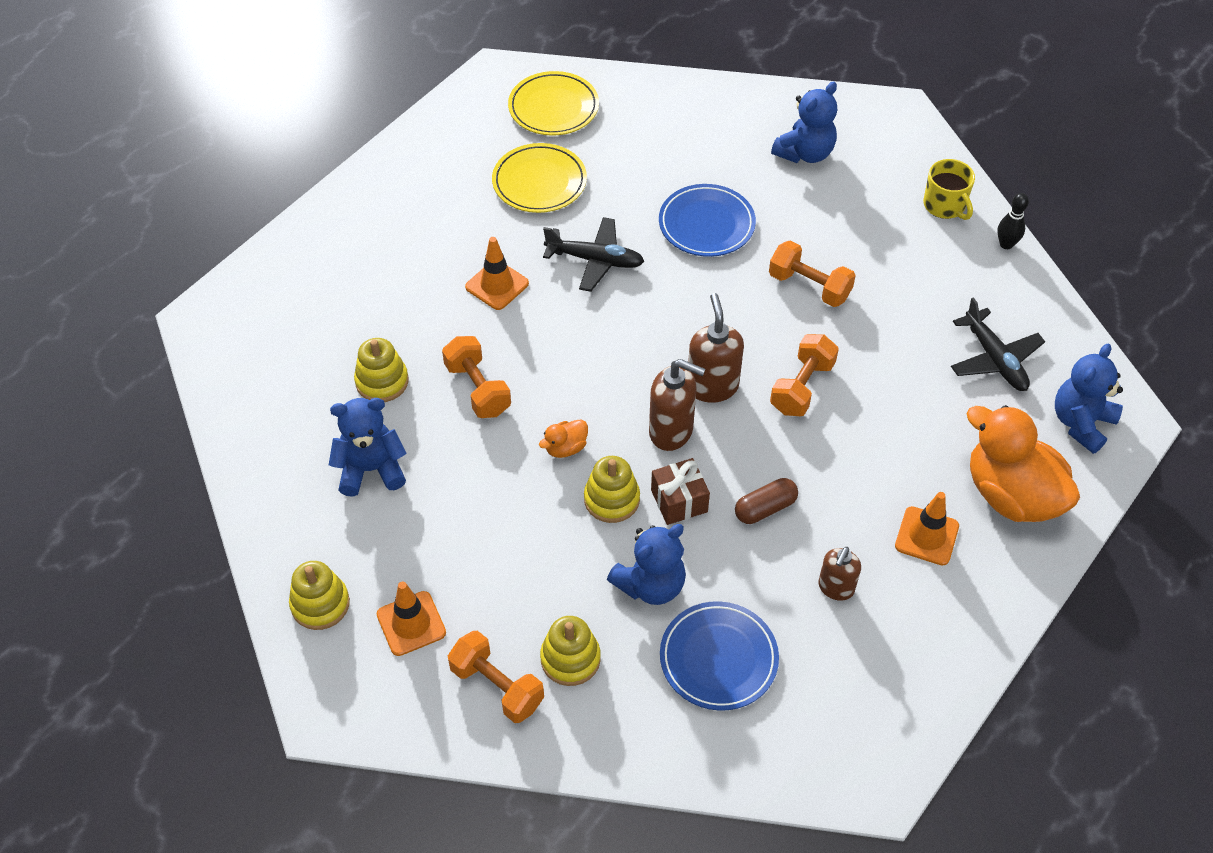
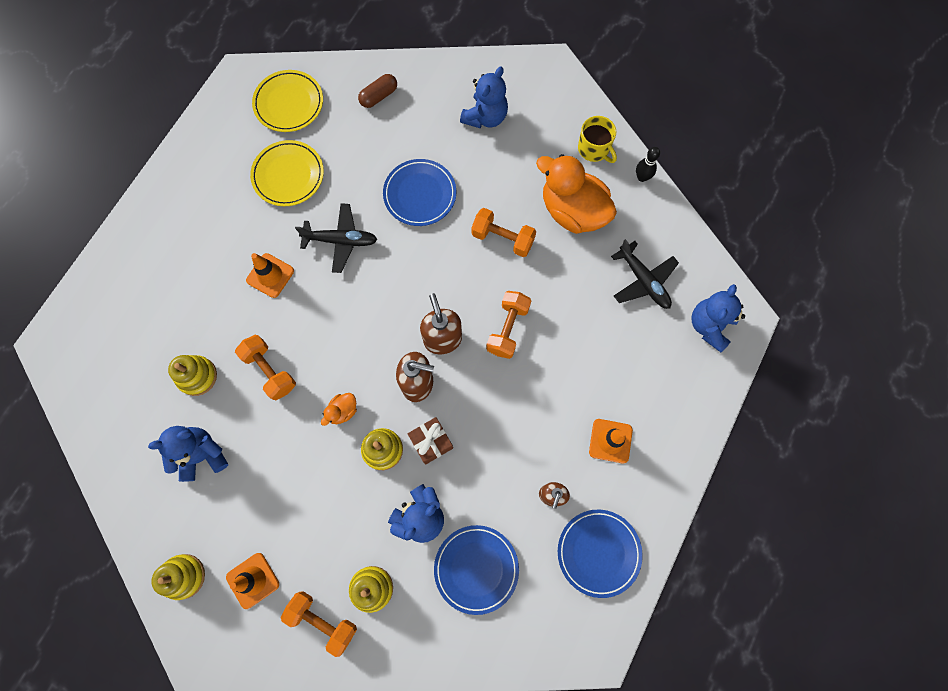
camera: 10 degrees left, 20 degrees up
brown capsule [735,478,798,524] -> brown capsule moved to [358,74,397,108]
orange duck [966,405,1080,522] -> orange duck moved to [536,154,617,234]
none -> blue plate [558,509,643,598]

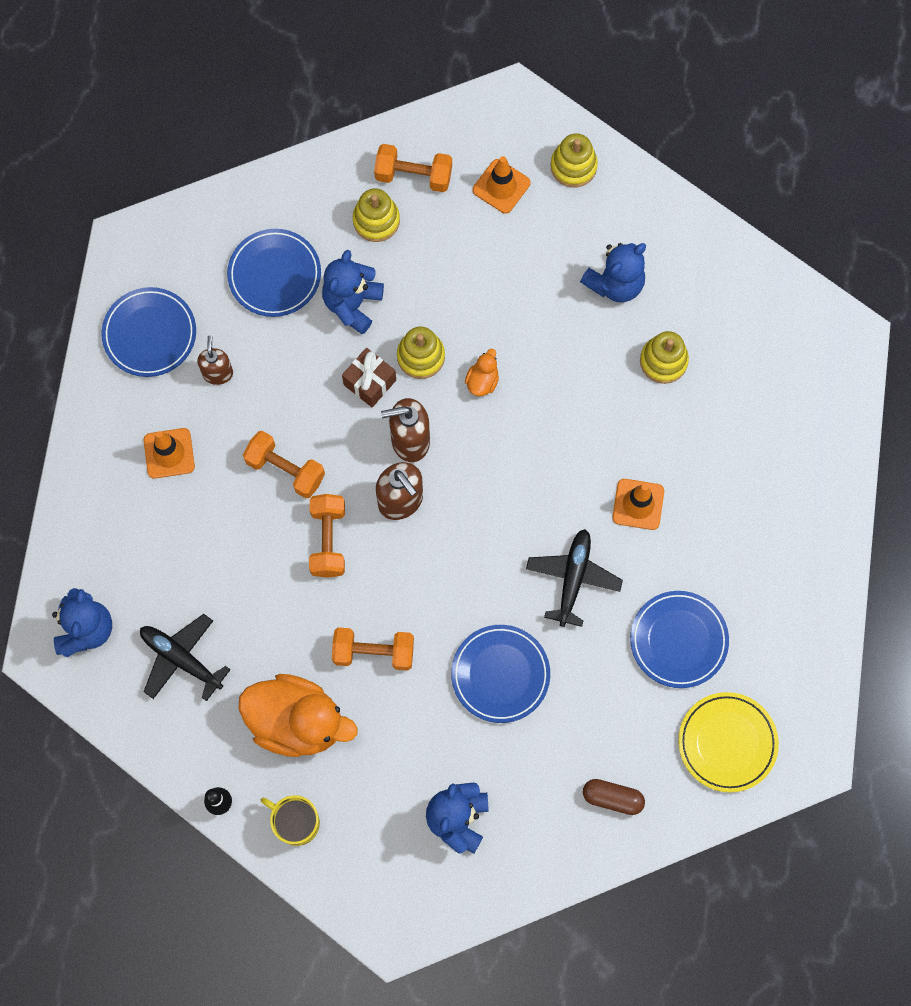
camera: 160 degrees right, 0 degrees up
orange dumbbell [235,335,296,400] -> orange dumbbell moved to [243,431,325,498]
yellow plate [250,140,324,206] -> blue plate [630,591,729,688]
black plane [295,203,378,273] -> black plane turned 120 degrees clockwise [526,529,623,627]
brown capsule [358,74,397,108] -> brown capsule turned 75 degrees clockwise [583,779,645,815]

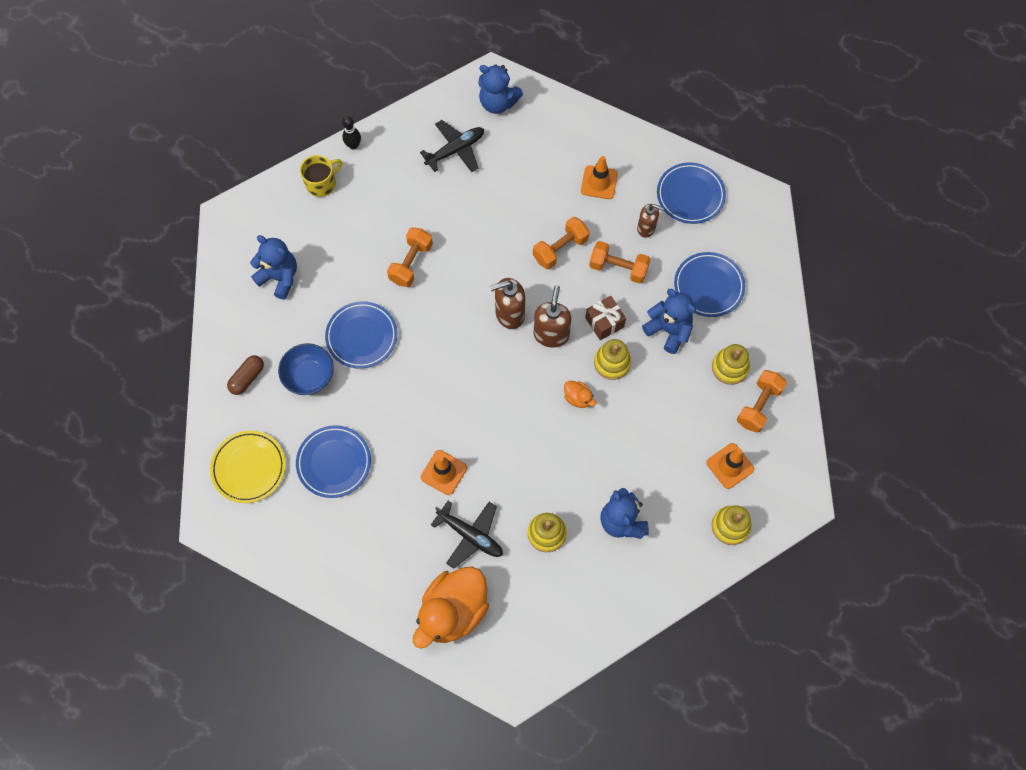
camera: 110 degrees right, 5 degrees down
orange duck [239,674,357,757] -> orange duck moved to [413,566,489,649]
orange dumbbell [309,494,345,578] -> orange dumbbell moved to [589,241,650,284]
black plane [526,529,623,627] -> black plane moved to [431,501,503,569]
none -> blue bowl [278,343,334,395]

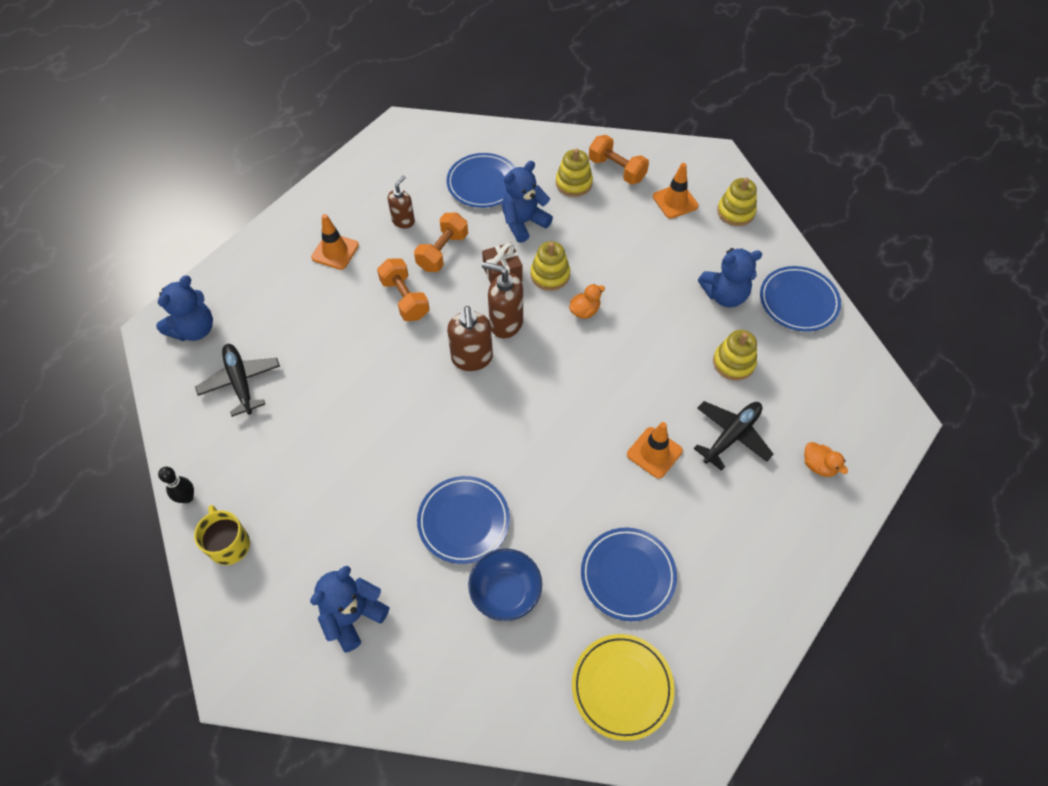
camera: 80 degrees left, 10 degrees down
brown capsule [227,355,264,395] -> none
orange dumbbell [387,228,433,287] -> none
orange duck [413,566,489,649] -> orange duck [804,442,848,477], size x0.42
blue plate [657,162,726,224] -> blue plate moved to [760,266,841,332]

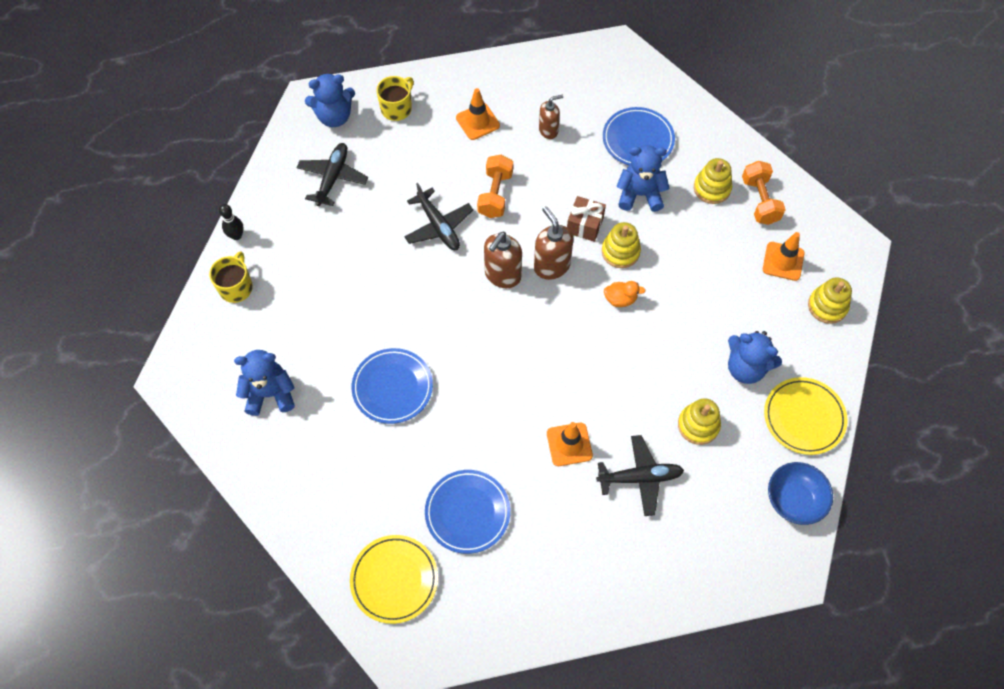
camera: 40 degrees right, 5 degrees up
orange dumbbell [414,212,468,272] -> none
blue bowl [468,548,542,621] -> blue bowl moved to [768,462,833,525]
blue plate [760,266,841,332] -> yellow plate [764,377,848,455]
orange duck [804,442,848,477] -> none
none -> yellow mug [376,76,414,121]
none -> black plane [404,183,473,250]

